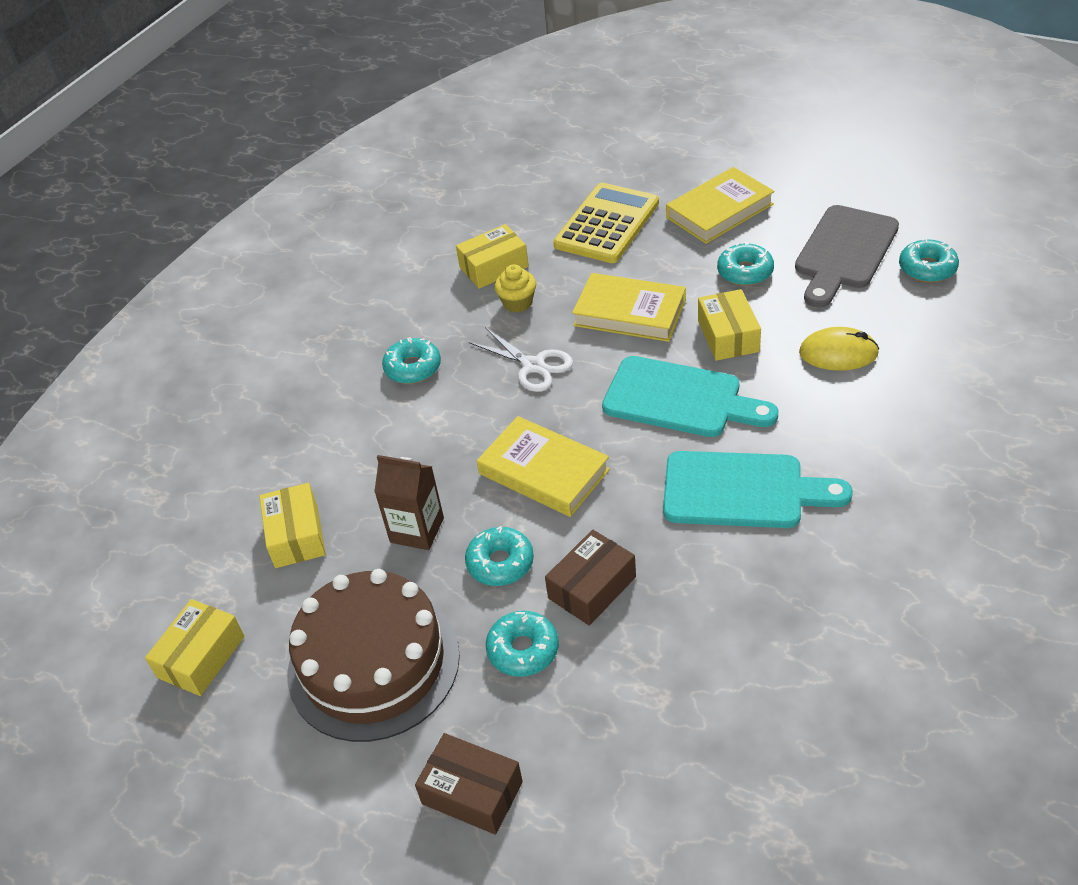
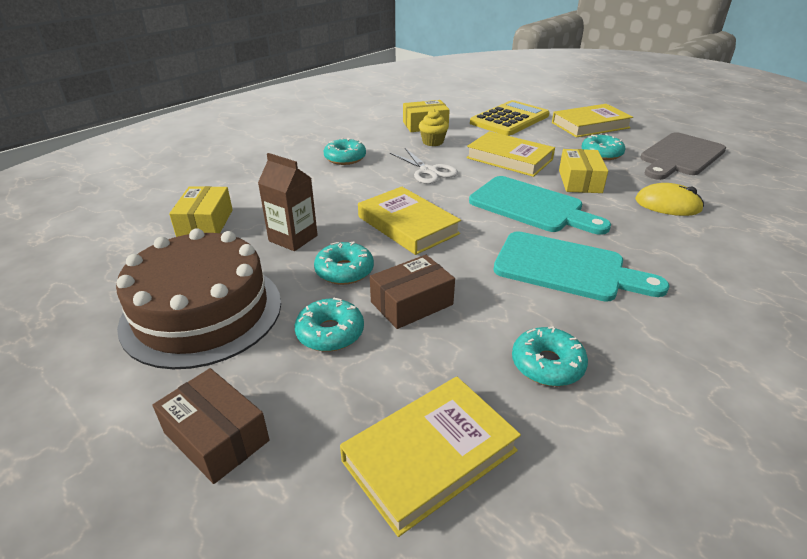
camera: 10 degrees right, 10 degrees down
yellow box [145,599,244,696] -> none
turquoise donut [899,238,959,283] -> turquoise donut moved to [512,326,588,386]
none -> yellow book [340,377,521,537]

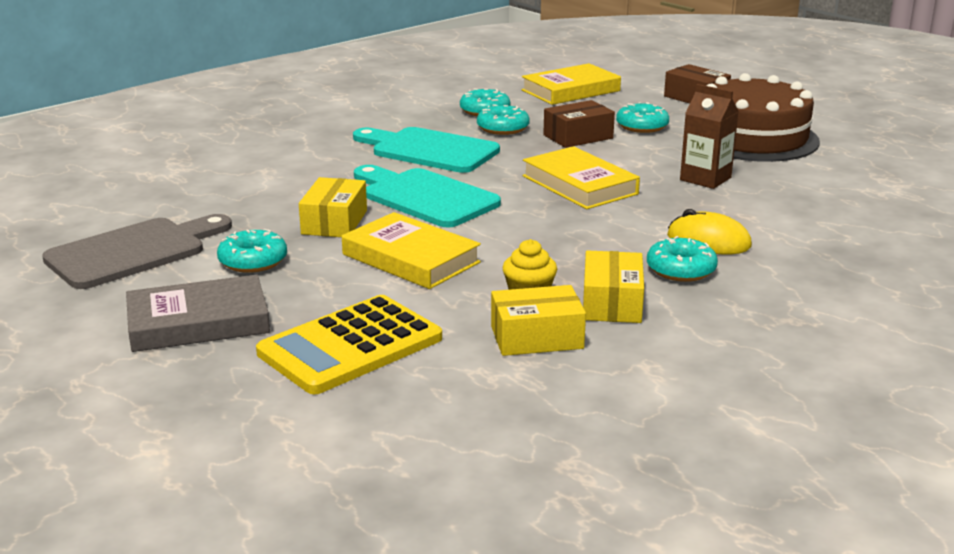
camera: 175 degrees left, 10 degrees down
yellow box [169,186,233,237] -> yellow box moved to [583,250,644,323]
turquoise donut [314,242,374,285] -> turquoise donut moved to [477,104,530,135]
white scissors [390,148,458,184] -> none
yellow book [552,104,633,138] -> grey book [126,275,270,352]
yellow mouse [635,183,704,216] -> yellow mouse moved to [667,209,752,254]

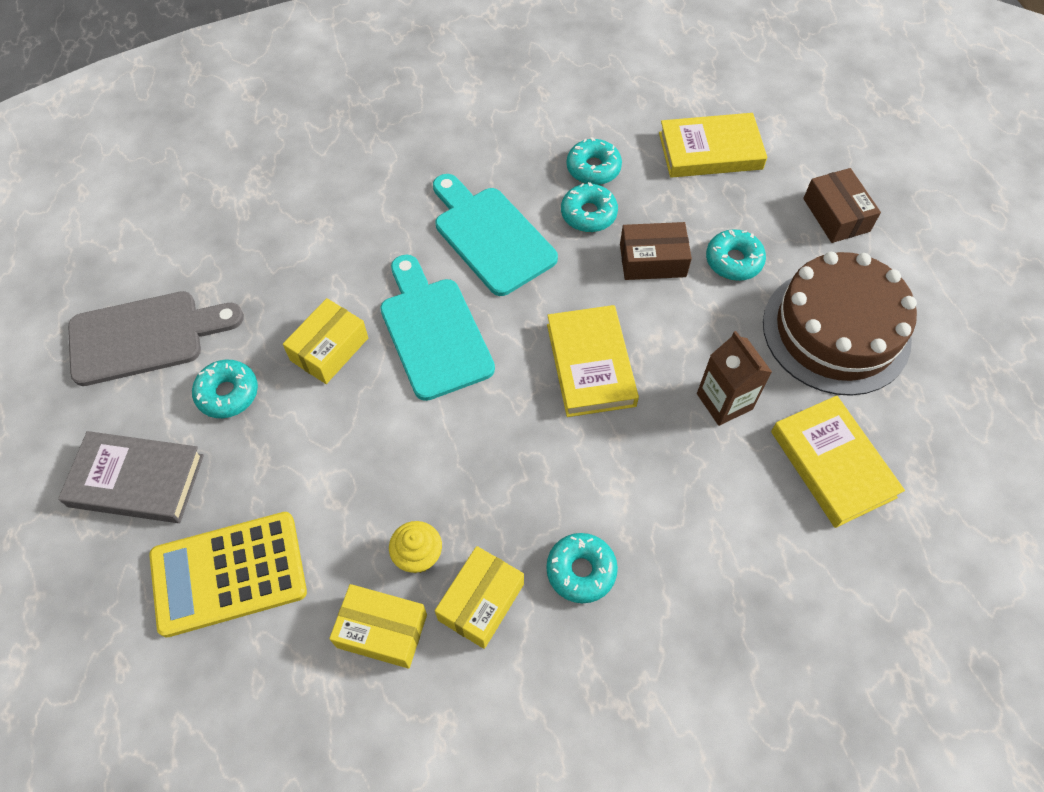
camera: 25 degrees right, 35 degrees up
yellow book [342,212,481,289] -> yellow book moved to [771,396,905,528]
yellow mouse [667,209,752,254] -> none

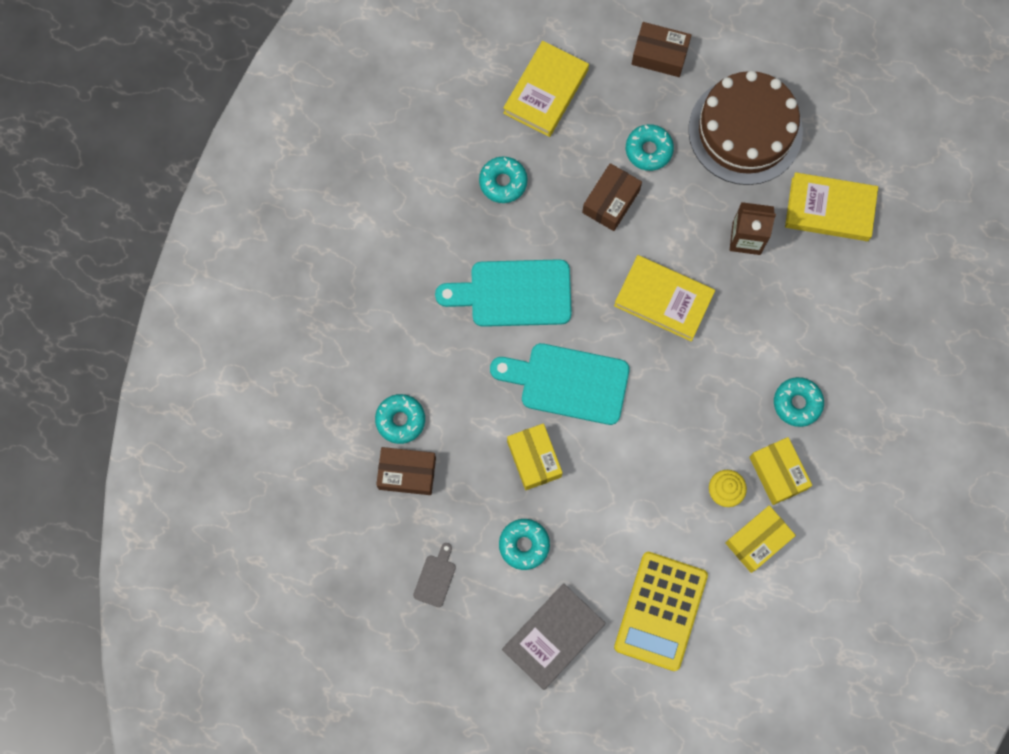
camera: 55 degrees left, 15 degrees up
grey cutting board [68,291,244,386] -> grey cutting board [413,543,456,607], size x0.45
turquoise donut [561,182,618,232] -> turquoise donut moved to [375,394,425,444]
none -> brown box [376,447,436,495]

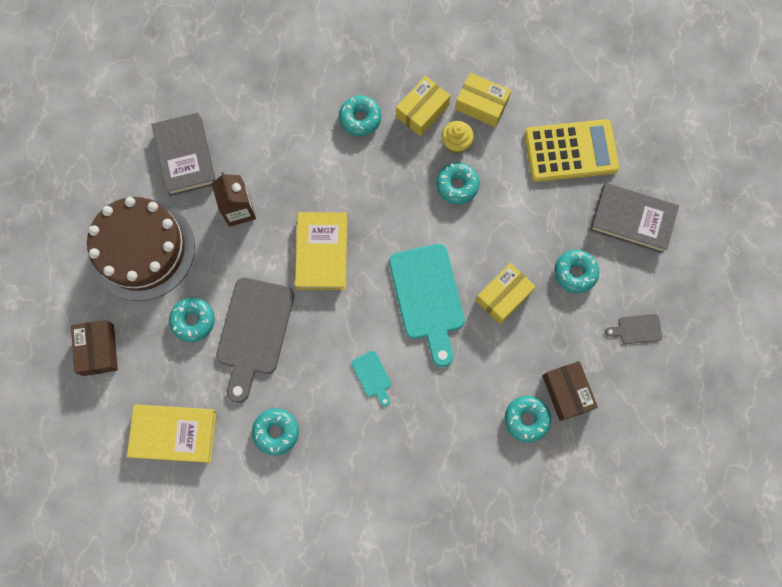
camera: 115 degrees left, 0 degrees up
turquoise cutting board [435,259,572,327] -> turquoise cutting board [351,351,391,407], size x0.45
brown box [582,163,642,231] -> grey cutting board [216,277,294,403]
yellow book [785,172,878,241] -> grey book [151,113,216,196]
none -> turquoise donut [436,162,480,204]

